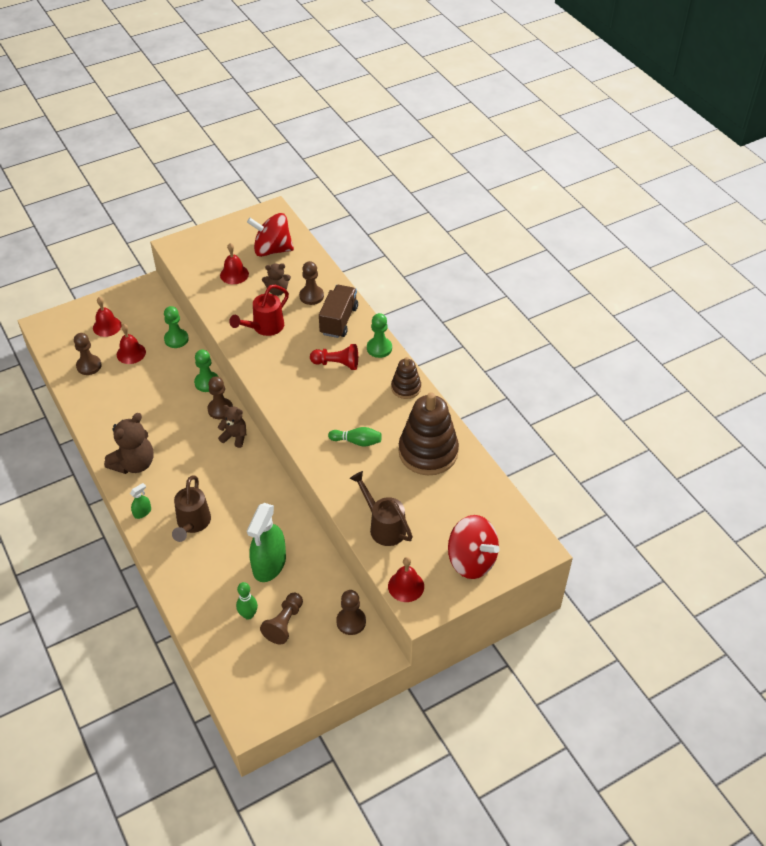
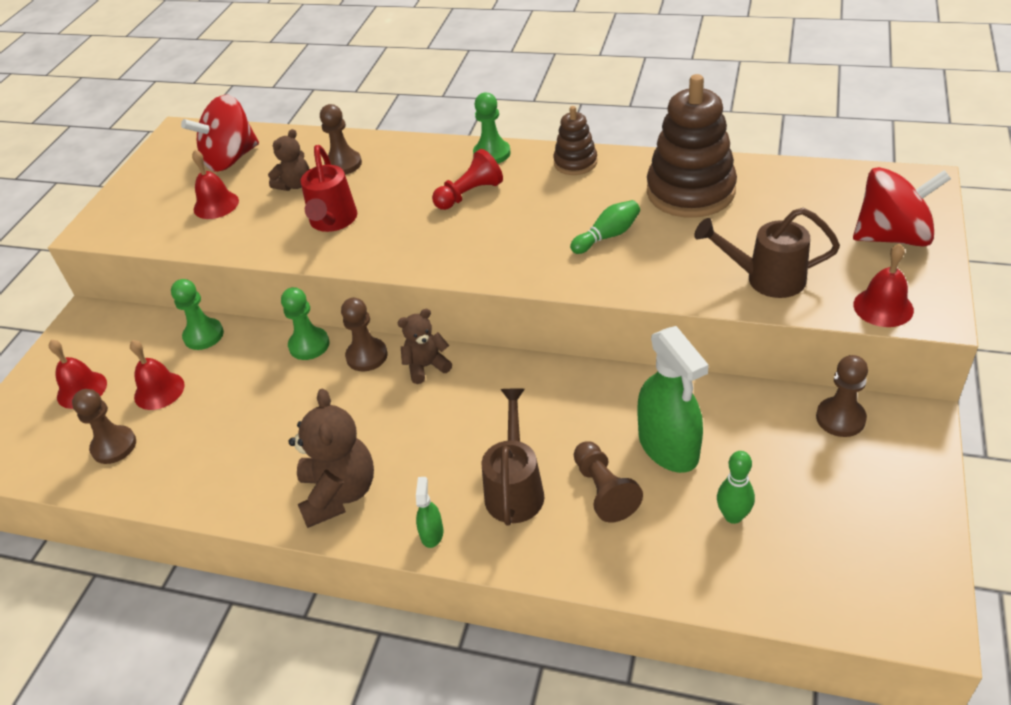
camera: 40 degrees left, 5 degrees down
brown watering can [172,476,211,542] -> brown watering can turned 135 degrees counterclockwise [482,389,544,526]
brown pawn [260,593,303,645] -> brown pawn moved to [574,442,643,523]
brown truck [319,285,358,338] -> none

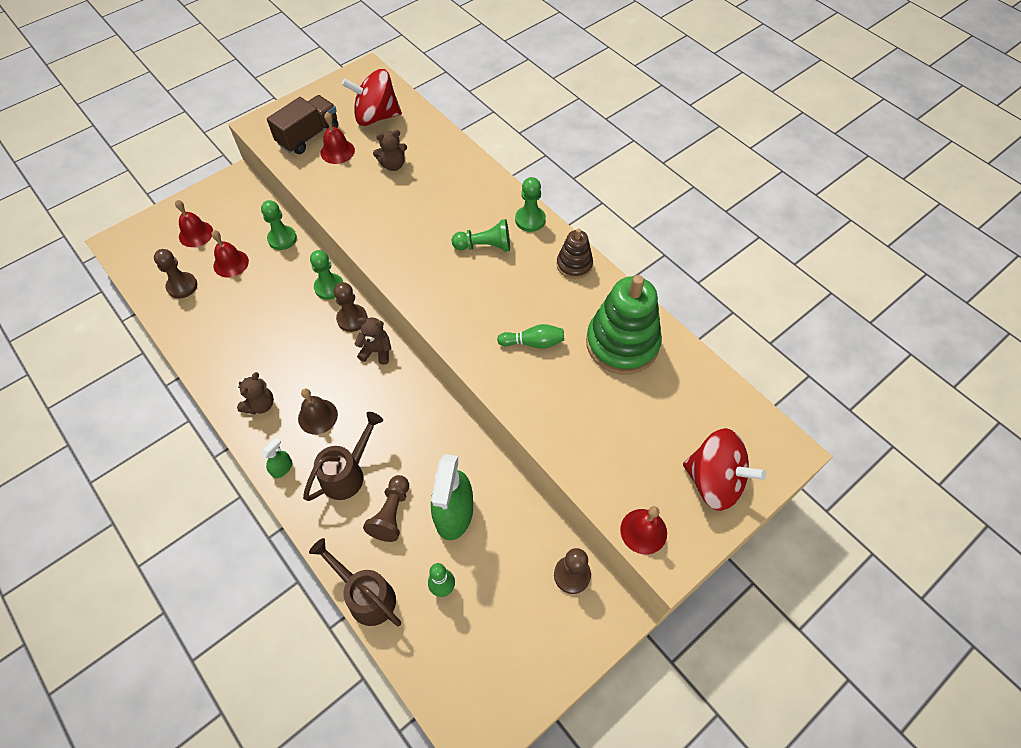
camera: 30 degrees right, 15 degrees up
brown teddy bear [289,389,374,528] -> brown teddy bear [237,372,274,414], size x0.60
red watering can [301,145,357,232] -> none
brown pawn [320,104,362,175] -> none
red pawn [432,149,503,210] -> green pawn [452,219,510,252]
brown stacking toy [647,74,737,218] -> green stacking toy [586,275,662,374]
brown watering can [694,208,840,298] -> brown watering can moved to [309,538,401,626]
none -> brown truck [267,95,338,154]
none -> brown bell [298,388,338,434]

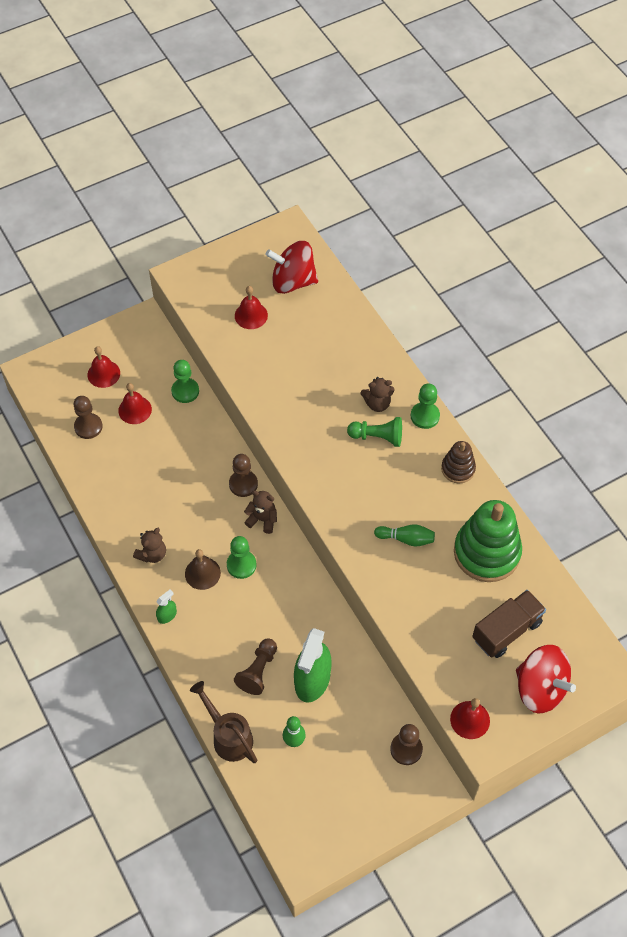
camera: 10 degrees right, 0 degrees up
brown truck [267,95,338,154] -> brown truck moved to [472,590,546,658]
brown watering can [303,412,383,501] -> none
green pawn [310,250,343,300] -> green pawn moved to [227,536,257,579]
brown teddy bear [373,130,407,171] -> brown teddy bear moved to [360,377,395,412]

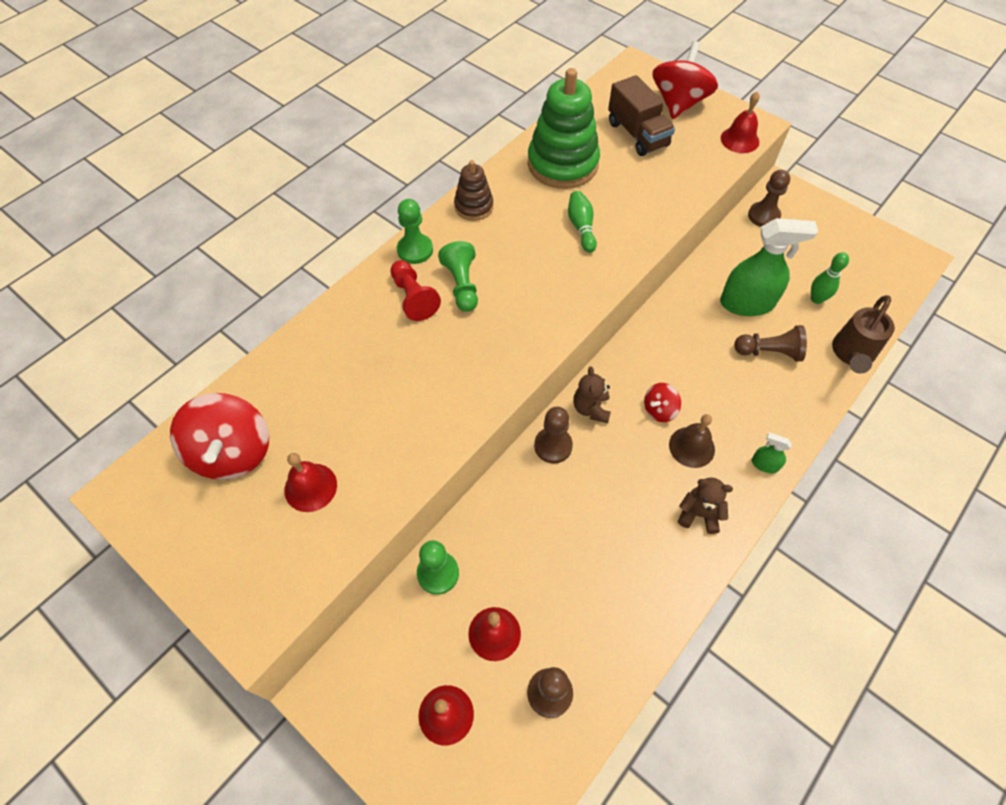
camera: 110 degrees left, 0 degrees up
green pawn [227,536,257,579] -> red spinning top [644,383,681,422]
brown teddy bear [360,377,395,412] -> red pawn [391,260,441,321]
brown truck [472,590,546,658] -> brown truck turned 150 degrees counterclockwise [608,75,675,156]

